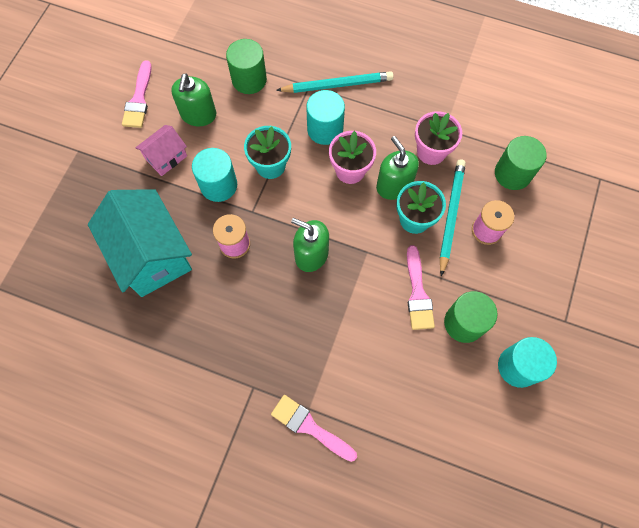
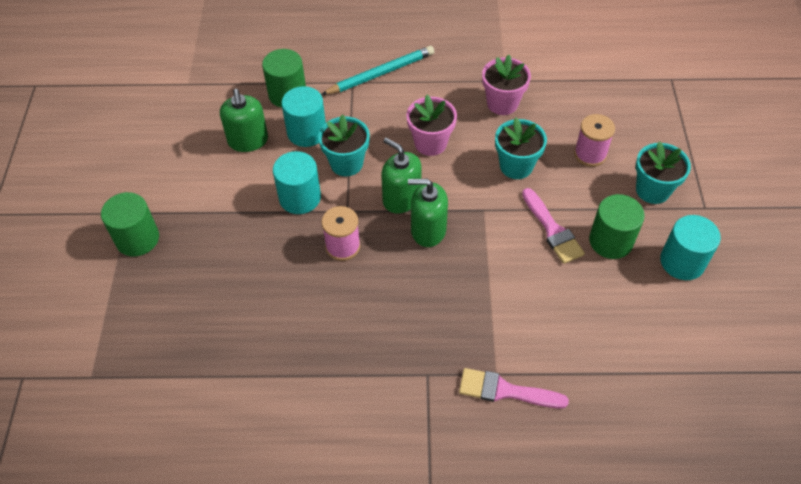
camera: 20 degrees left, 15 degrees down
turquoise house [88,189,192,297] -> none
pink brush [122,60,152,128] -> none
pink house [135,125,187,176] -> none
turquoise cylinder [306,90,345,145] -> turquoise cylinder moved to [281,86,326,147]
green soap dispenser [376,136,419,200] -> green soap dispenser moved to [381,138,422,214]
turquoise pencil [440,159,466,277] -> none
green cylinder [495,136,547,190] -> green cylinder moved to [101,192,159,256]
none -> turquoise flower pot [636,141,691,204]

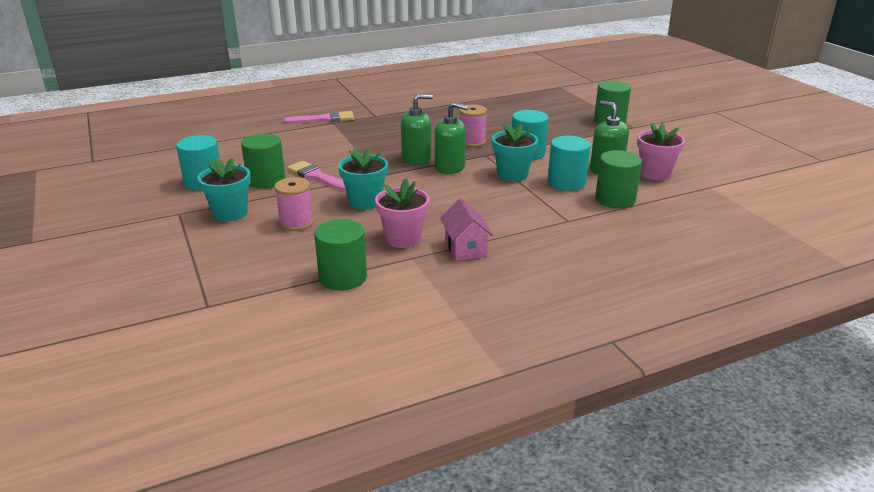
camera: 155 degrees right, 25 degrees down
turquoise pencil [321,46,434,95] -> none
pink flower pot [406,95,457,156] -> pink flower pot moved to [637,122,685,181]
none -> green cylinder [314,219,367,291]
none -> pink house [440,198,493,261]

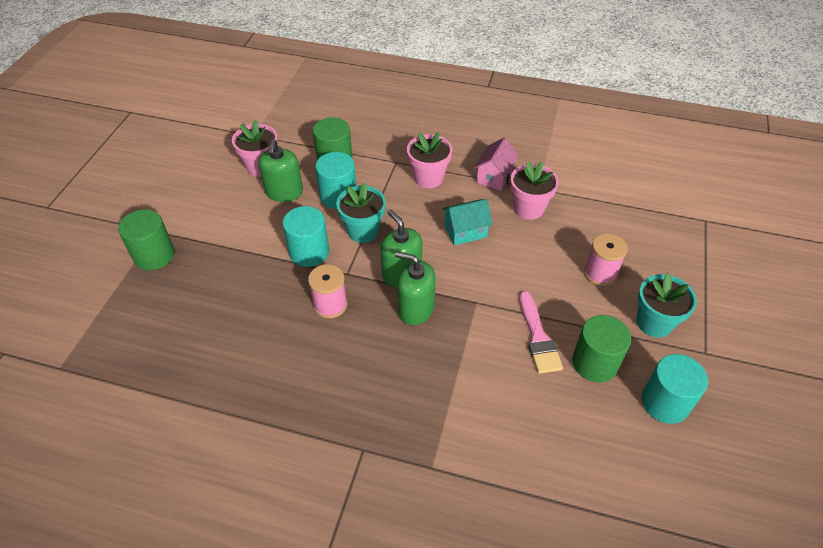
camera: 140 degrees left, 20 degrees up
pink brush [283,111,354,124] -> none
green cylinder [314,219,367,291] -> none
turquoise flower pot [338,147,388,210] -> none
none -> pink flower pot [407,133,453,188]
none -> turquoise house [442,199,493,245]

